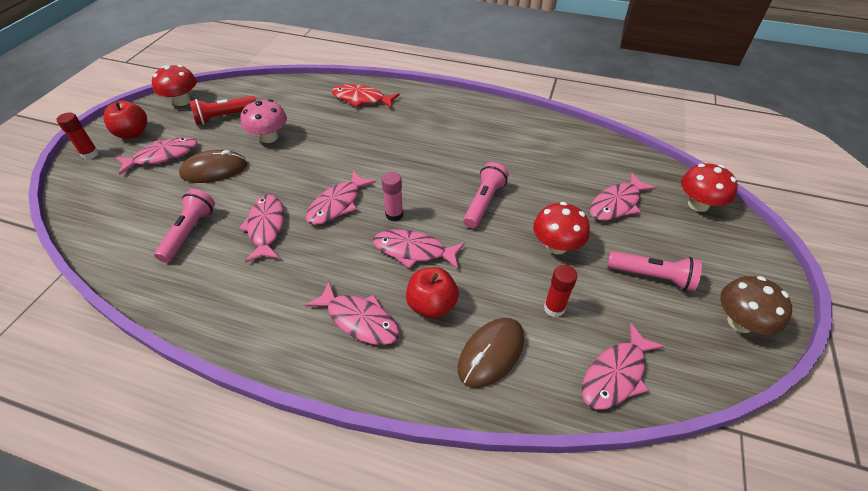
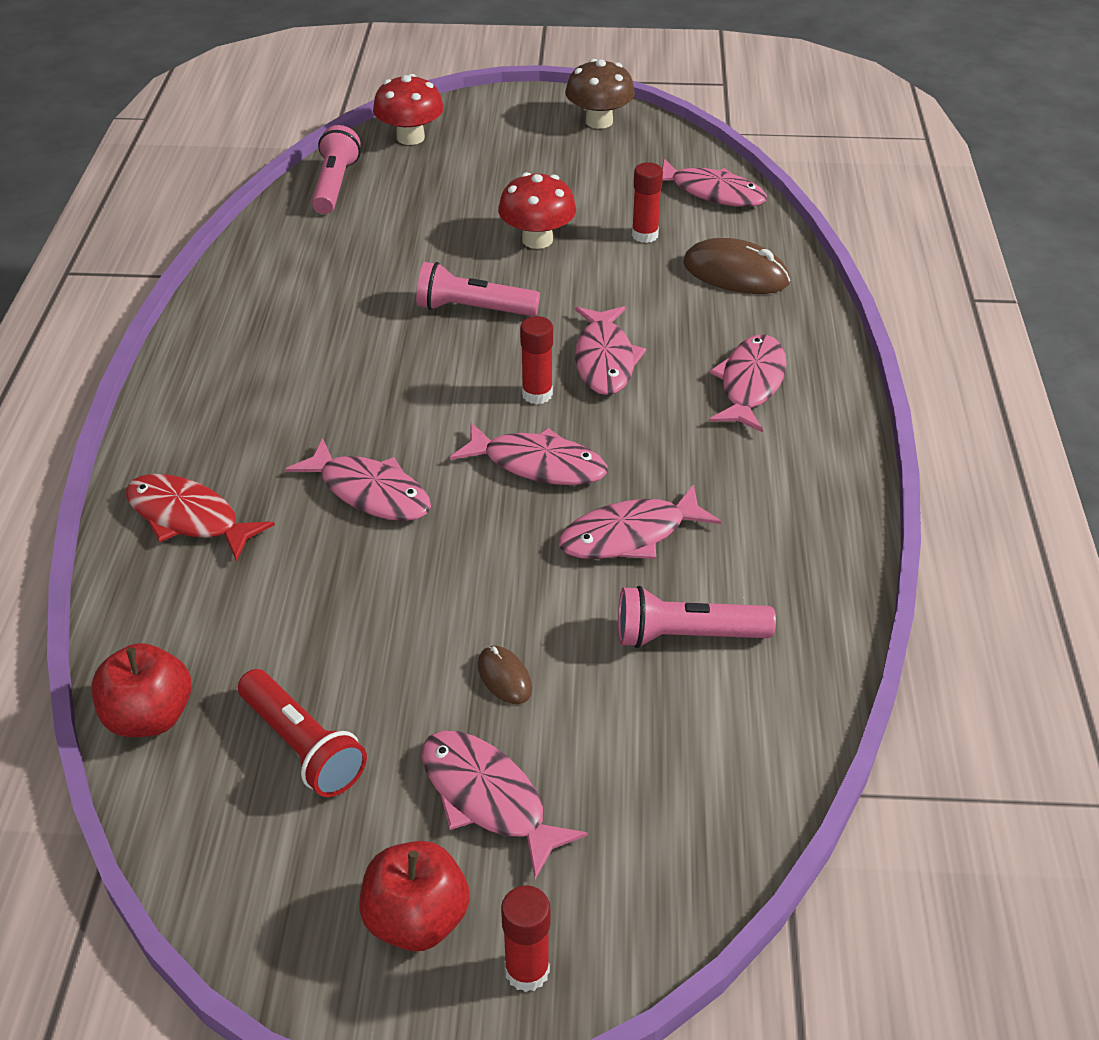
camera: 105 degrees left, 5 degrees down
red mushroom [152,65,197,106] -> none
brown mouse [179,150,248,183] -> brown mouse [478,646,532,704], size x0.52
pink mushroom [241,99,287,143] -> none
red fish [332,84,400,109] -> red fish turned 120 degrees clockwise [126,474,275,562]
pink glue stick [382,172,403,221] -> red glue stick [520,316,553,404]
red apple [406,267,459,318] -> red apple moved to [91,643,192,737]
pink fish [590,172,657,221] -> pink fish moved to [285,438,431,521]
pink flashlight [607,251,702,291] -> pink flashlight moved to [312,125,361,214]

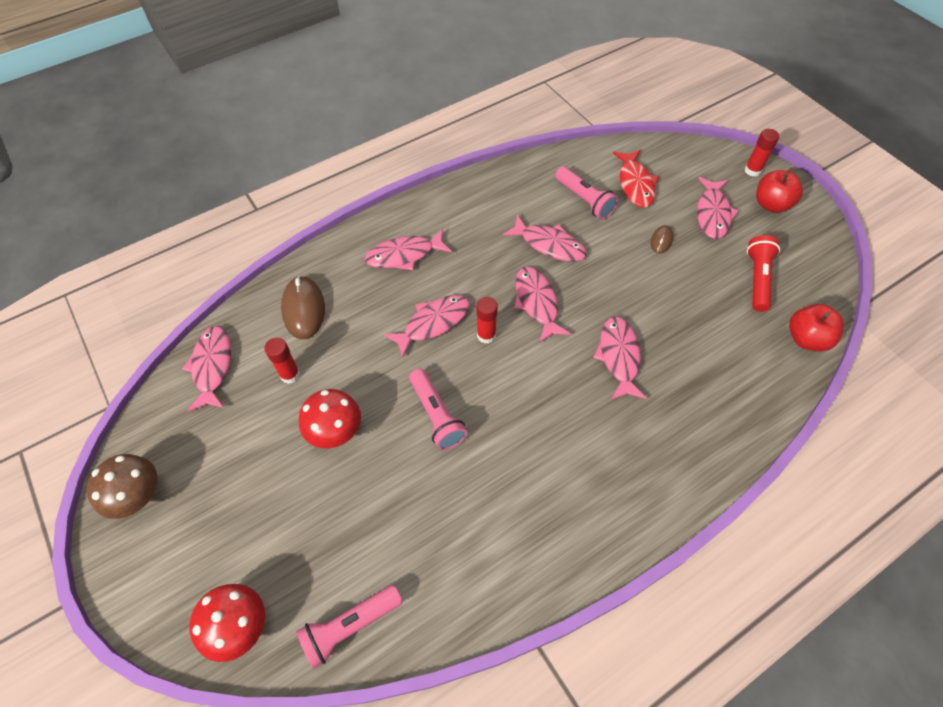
camera: 125 degrees left, 15 degrees up
red fish [126,474,275,562] -> red fish moved to [613,150,658,208]

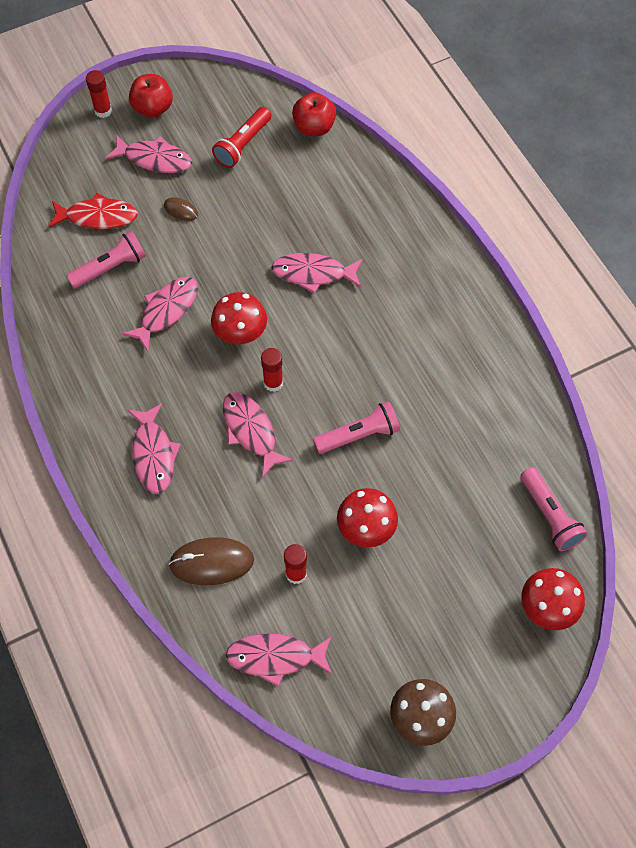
camera: 85 degrees left, 5 degrees up
pink fish [514,267,571,343] -> red mushroom [211,292,267,344]
red flashlight [747,235,780,312] -> red flashlight turned 75 degrees counterclockwise [212,107,271,168]

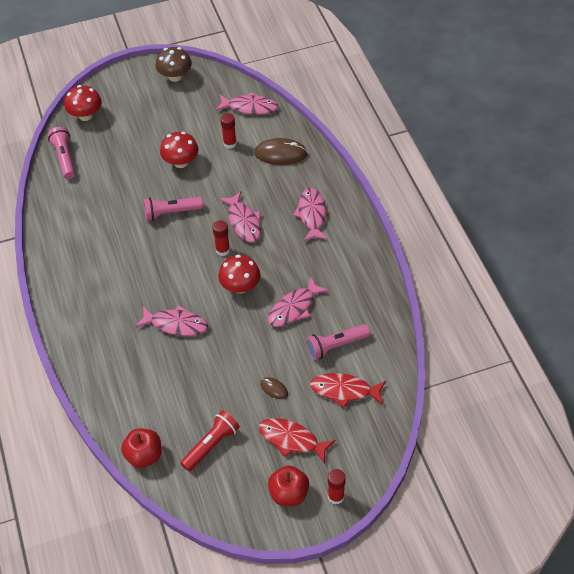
camera: 170 degrees left, 10 degrees down
pink fish [106,134,192,173] -> red fish [259,418,336,464]

